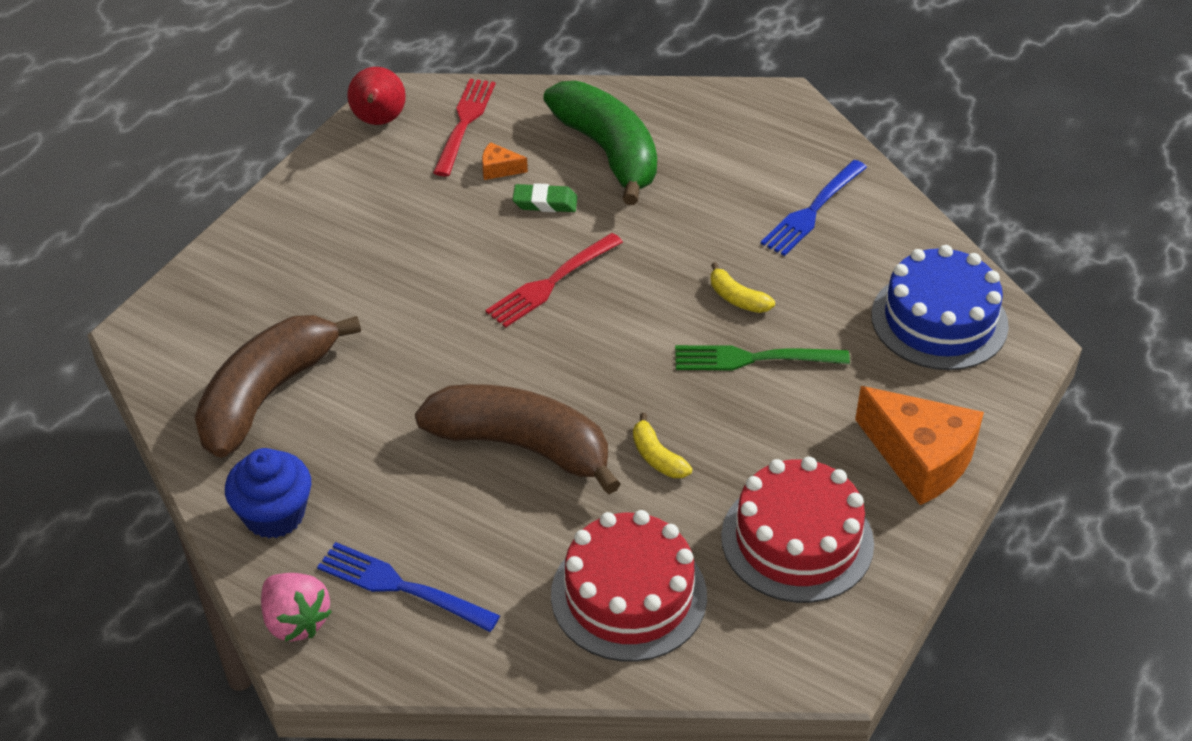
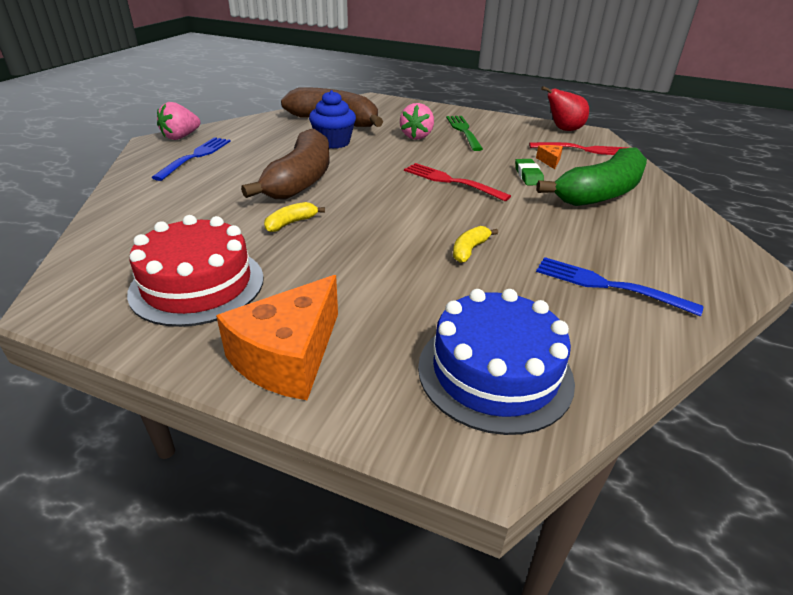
camera: 80 degrees right, 10 degrees down
blue cupcake [225,448,312,539] -> blue cupcake moved to [309,90,356,149]
red cake [551,510,707,662] -> none
green fork [675,345,850,370] -> green fork moved to [446,116,483,151]
none -> pink strawberry [400,103,434,140]

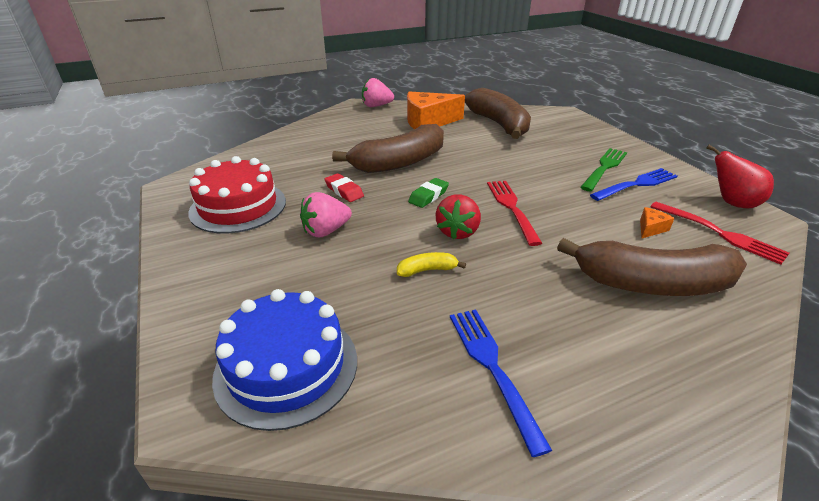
camera: 45 degrees right, 0 degrees up
blue fork [151,137,231,181] -> blue fork moved to [590,168,678,201]
orange cheese [216,275,338,400] -> orange cheese moved to [407,92,465,129]
yellow banana [264,202,325,232] -> red eraser [324,173,364,202]
blue cupcake [309,90,356,149] -> none
pink strawberry [400,103,434,140] -> pink strawberry moved to [300,192,352,237]
green eraser [515,159,544,185] -> green eraser moved to [408,178,449,208]
green banana [537,148,647,206] -> brown banana [557,238,747,296]
none -> red strawberry [436,195,481,240]

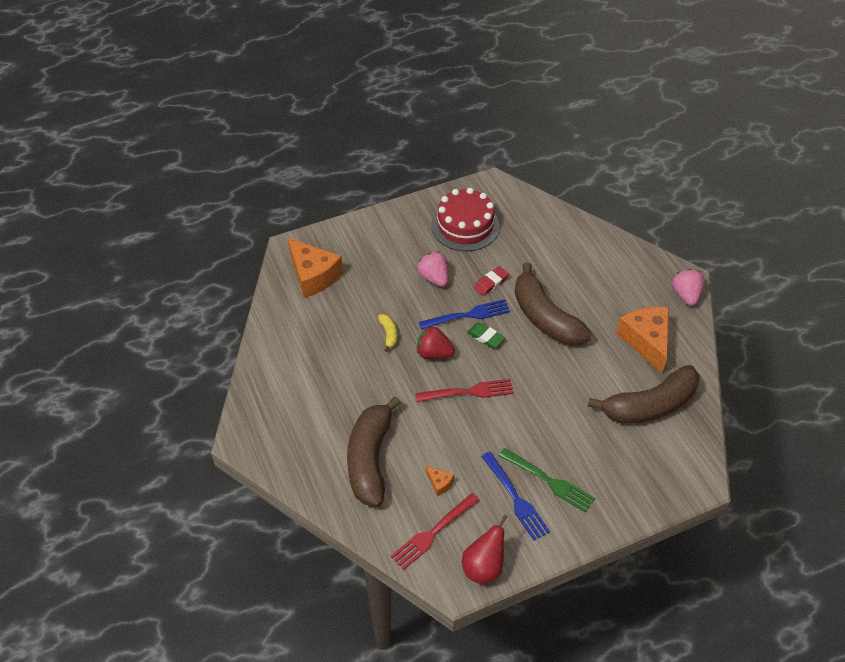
camera: 90 degrees right, 15 degrees up
blue cake [212,289,357,431] -> orange cheese [288,238,343,298]
blue fork [450,310,552,457] -> blue fork moved to [419,299,510,330]

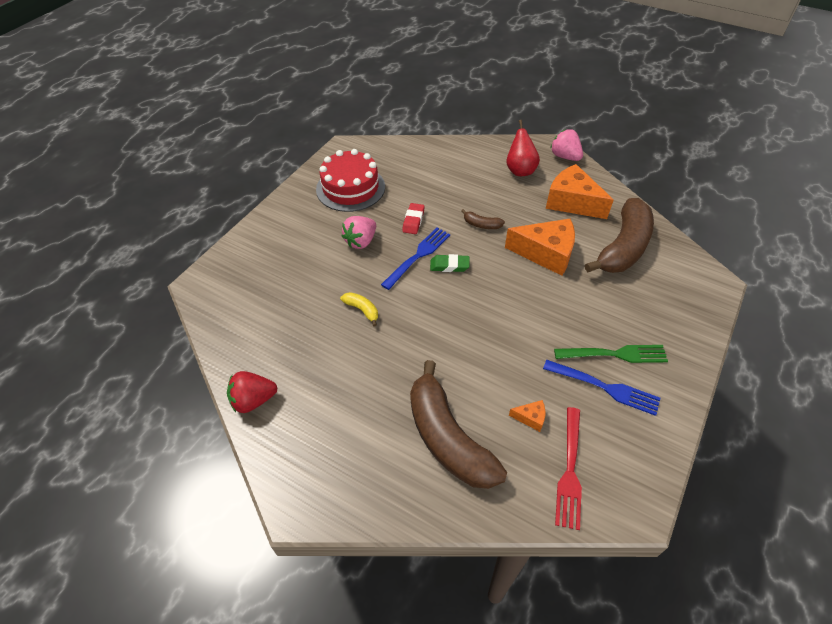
camera: 35 degrees left, 0 degrees up
orange cheese [288,238,343,298] -> orange cheese moved to [505,218,575,276]
red fork [415,379,514,402] -> none
pink strawberry [417,252,448,287] -> pink strawberry turned 75 degrees counterclockwise [342,216,376,249]
red strawberry [417,326,455,359] -> red strawberry moved to [227,371,277,413]
red pear [462,515,508,584] -> red pear moved to [506,120,540,176]
brown banana [515,262,592,345] -> brown banana [461,209,505,229], size x0.41

